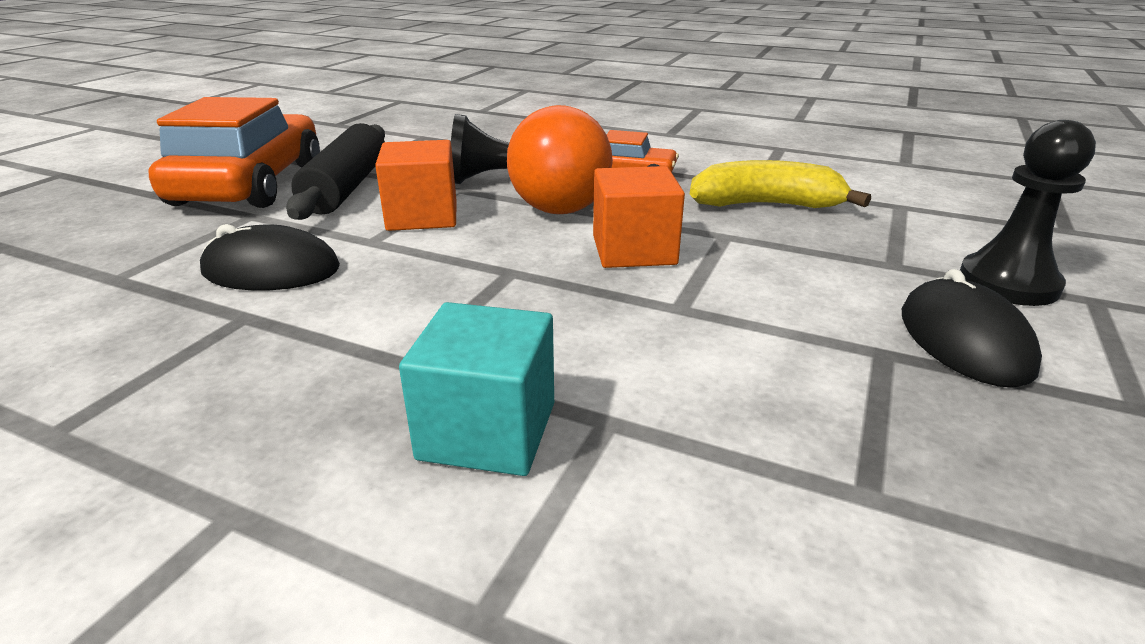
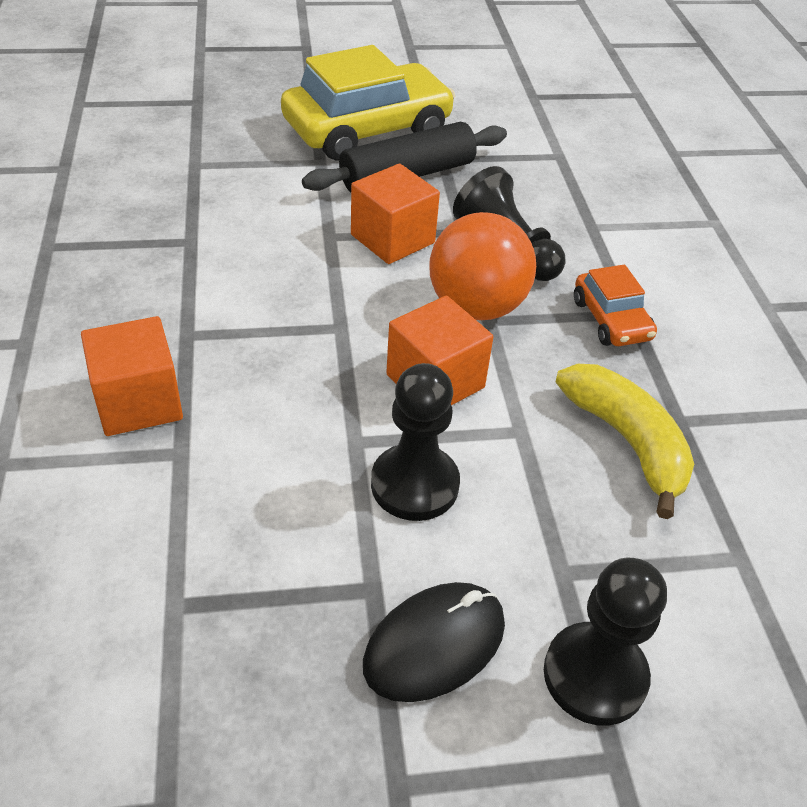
camera: 55 degrees right, 15 degrees up
orange car [149,97,320,208] -> yellow car [281,45,455,161]
black mouse [200,224,340,290] -> none
turquoise cube [399,302,554,476] -> orange cube [81,316,183,436]
none -> black pawn [371,363,460,521]

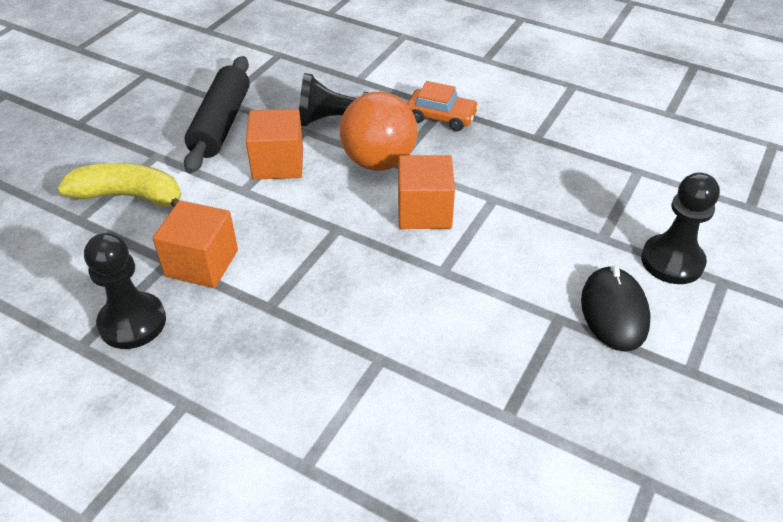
camera: 50 degrees left, 0 degrees up
orange cube [81,316,183,436] -> orange cube moved to [153,200,238,288]
yellow car [281,45,455,161] -> none
black pawn [371,363,460,521] -> black pawn moved to [84,233,166,349]
yellow banana [556,364,694,519] -> yellow banana moved to [57,163,181,208]

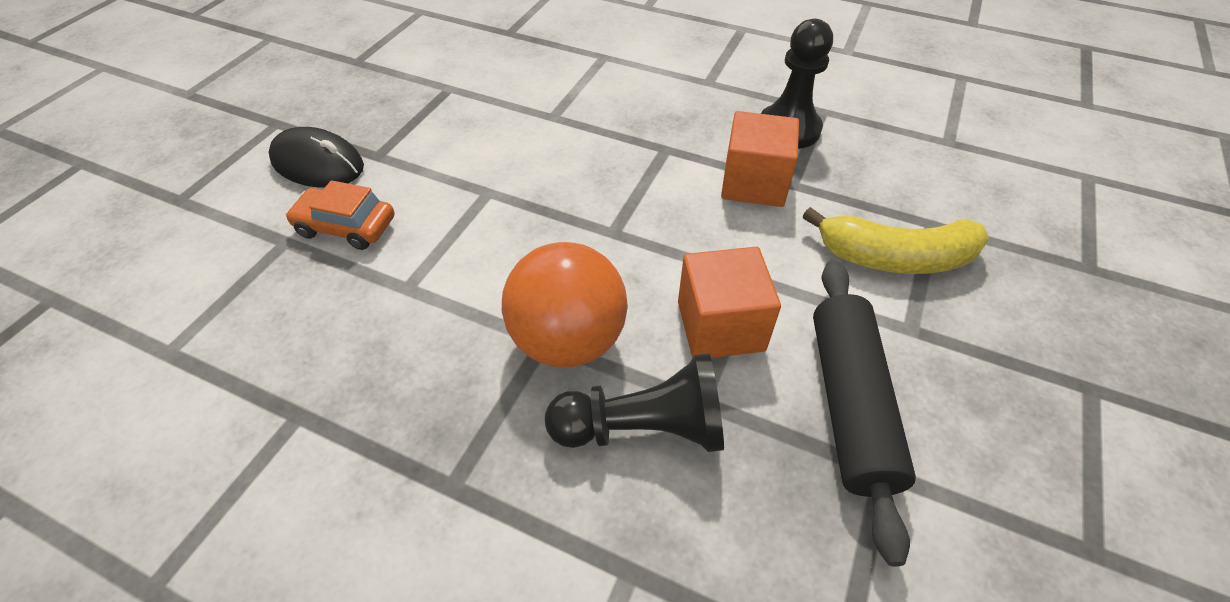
camera: 175 degrees right, 5 degrees up
orange cube [398,155,455,229] -> none
orange car [407,81,479,131] -> orange car moved to [285,180,394,250]
black mouse [581,266,651,352] -> black mouse turned 60 degrees counterclockwise [269,127,364,188]
black pawn [641,173,720,284] -> none

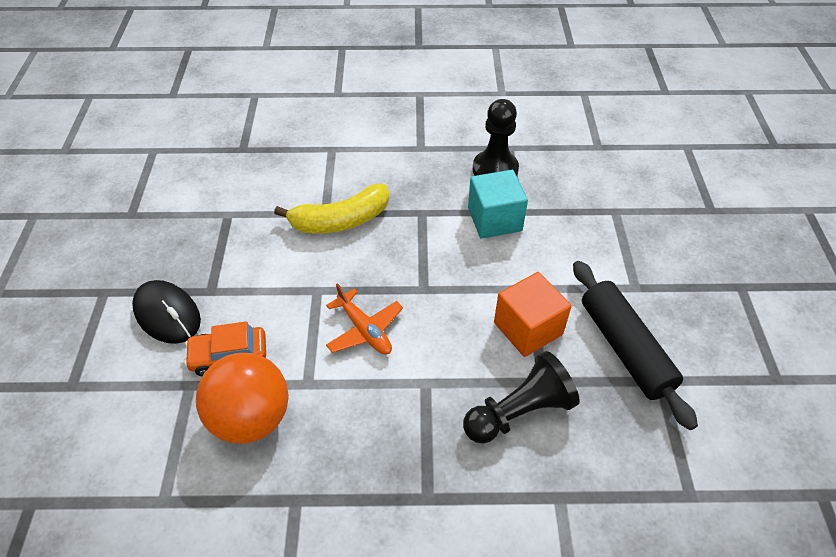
camera: 25 degrees left, 0 degrees up
black mouse [269,127,364,188] -> black mouse turned 45 degrees clockwise [132,280,201,344]
orange ball [502,242,628,368] -> orange ball moved to [196,353,289,444]
orange cube [721,111,799,207] -> turquoise cube [468,170,528,239]
yellow banana [803,207,990,274] -> yellow banana moved to [274,184,389,234]
none -> orange plane [326,283,403,355]

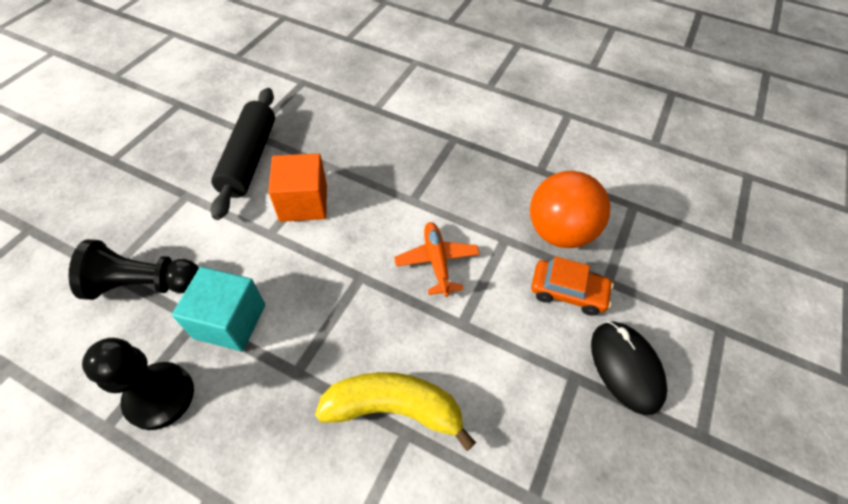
camera: 155 degrees left, 5 degrees up
black pawn [463,351,580,444] -> black pawn moved to [69,239,199,300]

